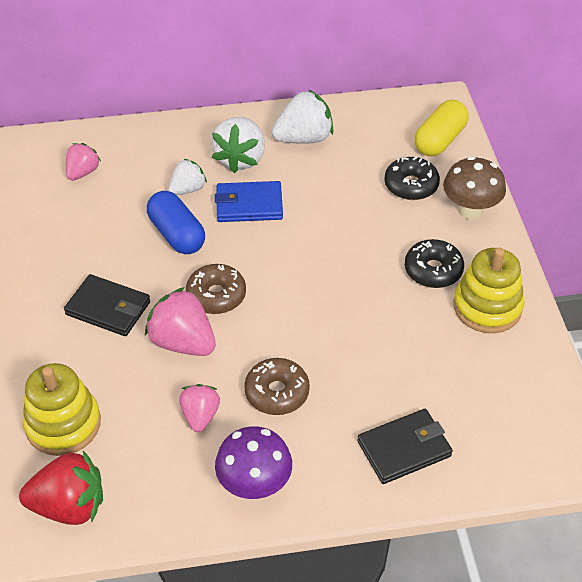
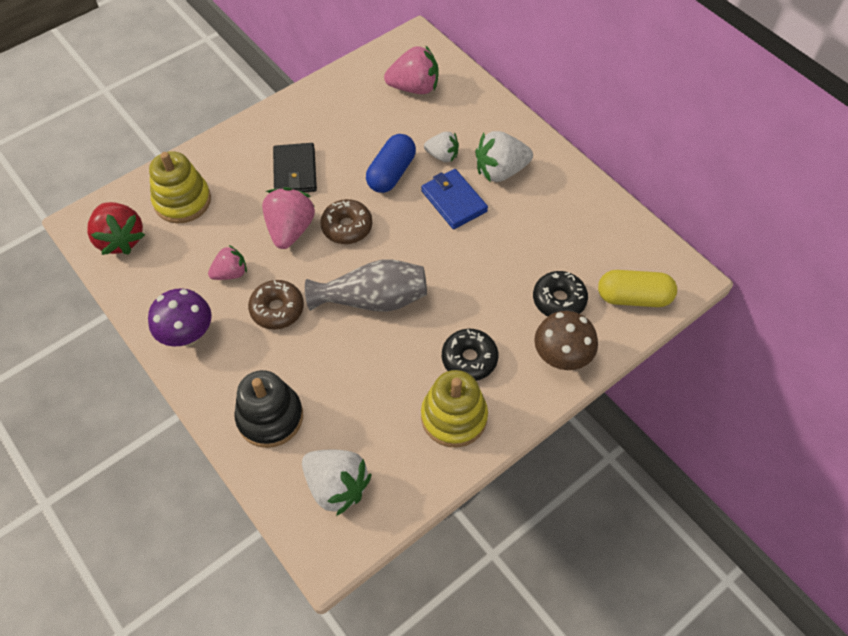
camera: 60 degrees right, 10 degrees up
pink strawberry [66,143,101,181] -> pink strawberry [384,45,438,94], size x1.62
white strawberry [272,89,333,144] -> white strawberry moved to [302,450,371,516]
black wallet [357,409,453,484] -> black stacking toy [234,370,303,448]
none -> grey vase [305,259,427,312]

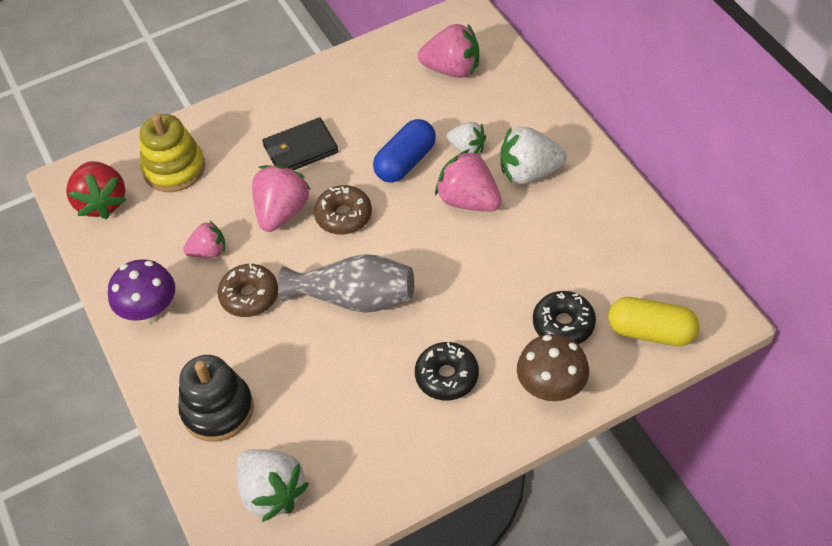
camera: 15 degrees right, 5 degrees down
black wallet [273,143,317,192] -> black wallet turned 60 degrees clockwise [262,117,338,170]
blue wallet [421,169,488,229] -> pink strawberry [435,149,502,212]
yellow stacking toy [421,370,488,448] -> none

